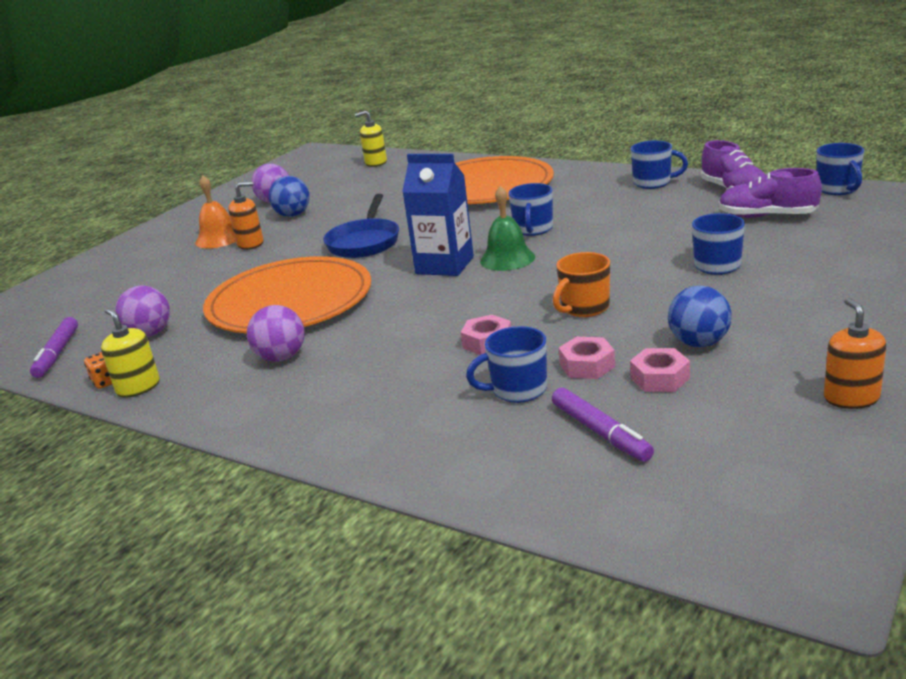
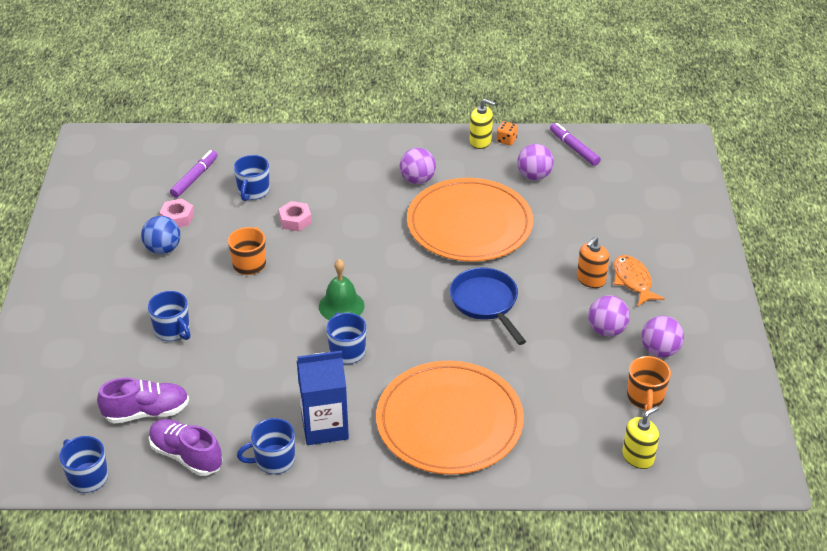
camera: 145 degrees right, 15 degrees up
orange bell [195,175,236,249] -> orange fish [614,255,665,306]
blue ball [268,176,310,217] -> purple ball [588,295,630,337]
blue carton [402,154,474,276] -> blue carton moved to [297,350,349,445]
blue mug [466,326,547,403] -> blue mug turned 150 degrees clockwise [234,155,270,201]
purple marker [552,388,654,462] -> purple marker turned 90 degrees clockwise [170,150,218,198]
pink nut [559,337,615,379] -> none
orange soap dispenser [824,298,886,409] -> none
none -> orange mug [627,356,671,412]

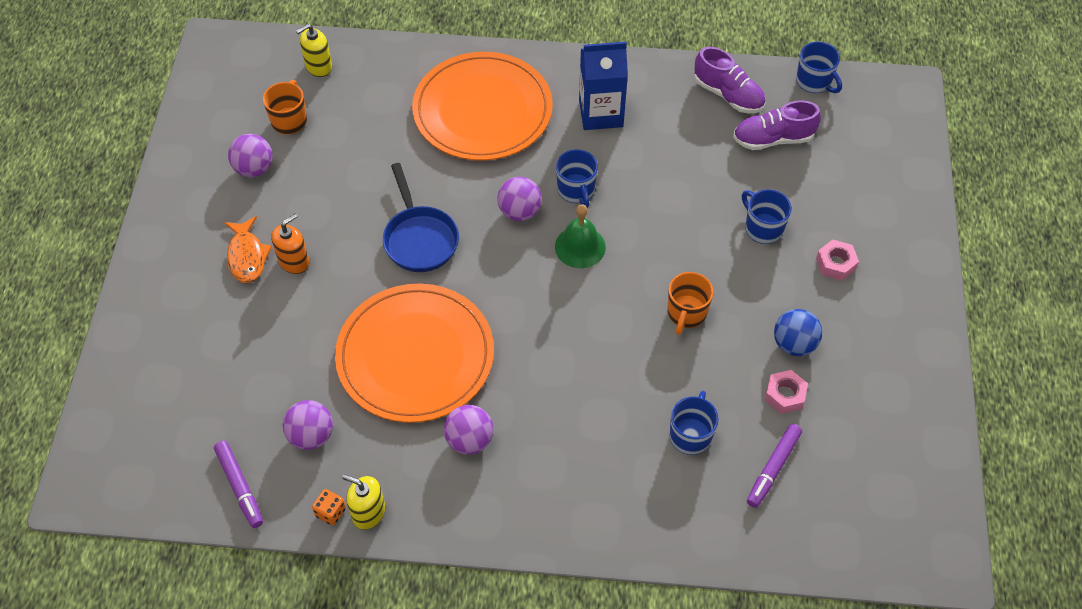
camera: 175 degrees left, 15 degrees up
blue mug [237,418,295,474] -> none
pink nut [279,201,312,231] -> pink nut moved to [816,239,859,281]
purple ball [588,295,630,337] -> purple ball moved to [497,177,542,221]

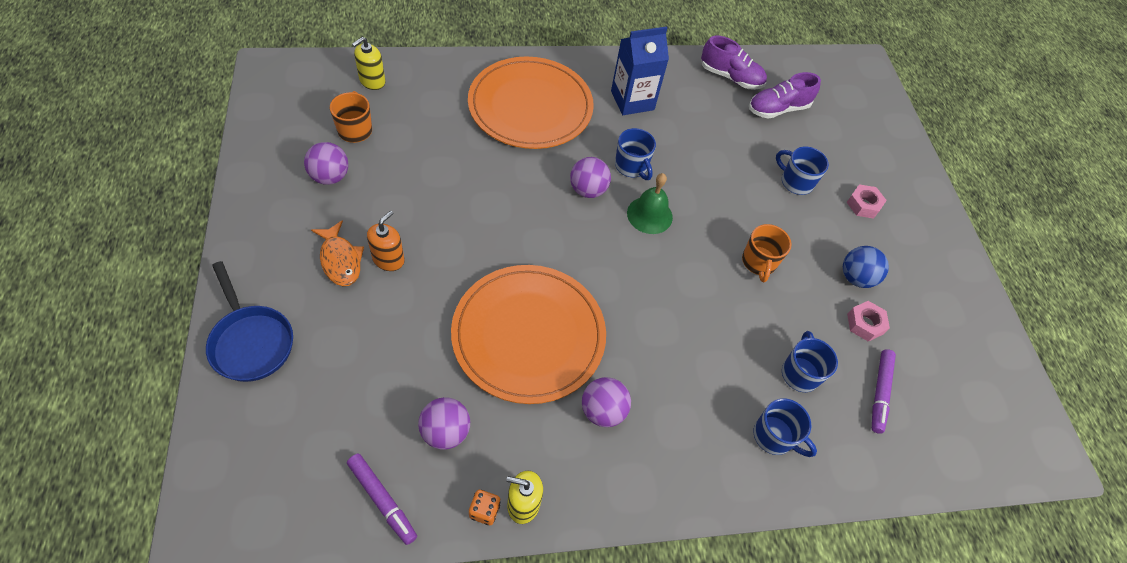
camera: 20 degrees left, 0 degrees up
blue pan [383,163,459,272] -> blue pan moved to [206,261,293,382]
blue mug [796,41,842,93] -> blue mug moved to [754,398,817,457]

